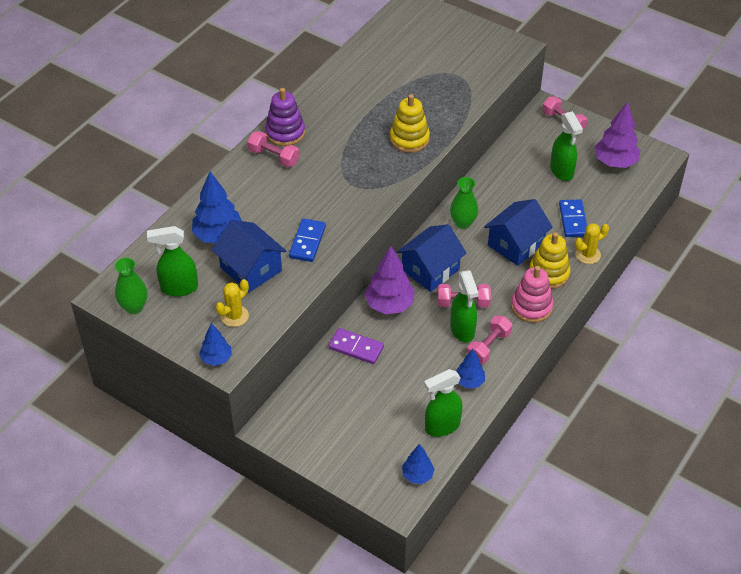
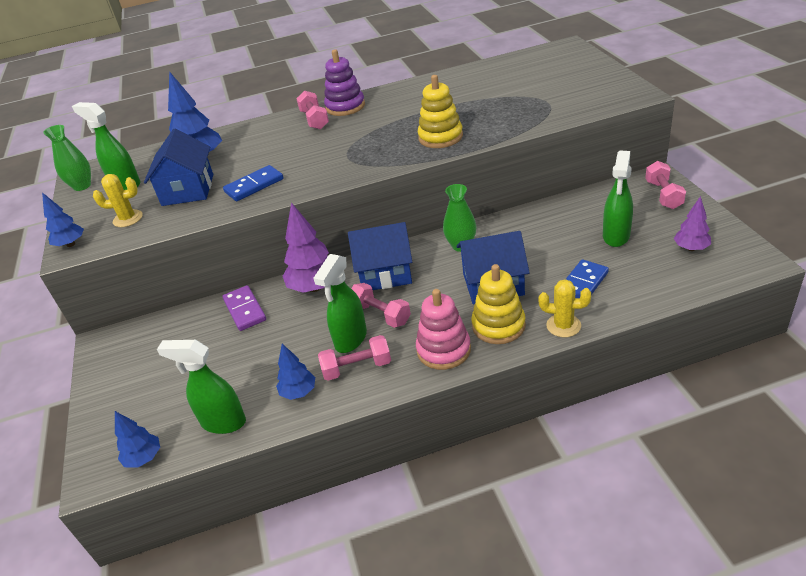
camera: 45 degrees right, 10 degrees down
purple tree [595,102,641,168] -> purple tree [674,196,711,251], size x0.59

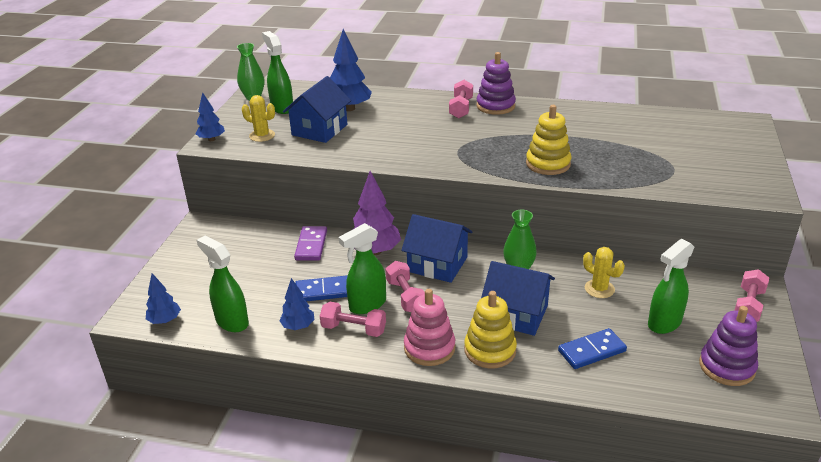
camera: 25 degrees right, 5 degrees down
blue domino [223,165,283,201] -> blue domino moved to [295,275,348,301]
yellow cactus [538,279,591,337] -> yellow cactus moved to [583,247,625,298]
purple tree [674,196,711,251] -> purple stacking toy [699,306,758,386]

